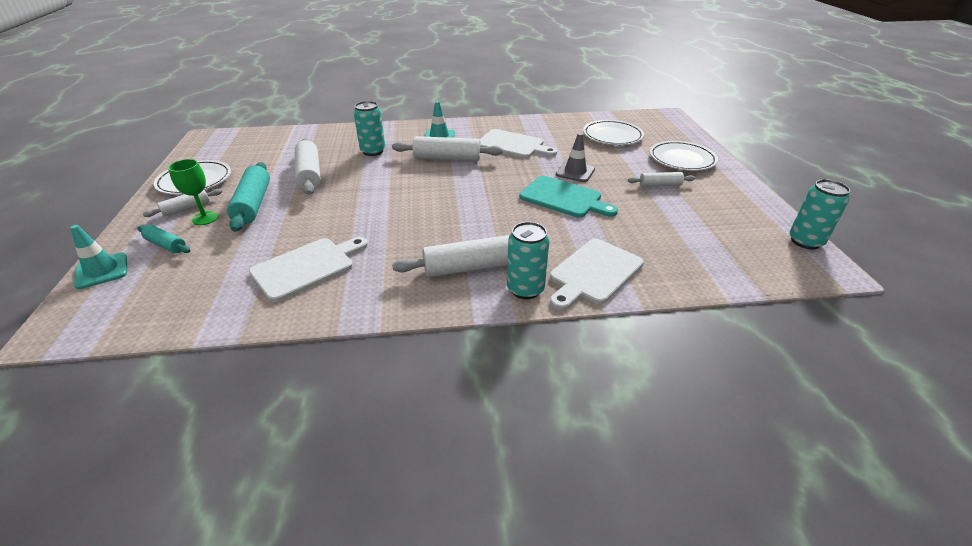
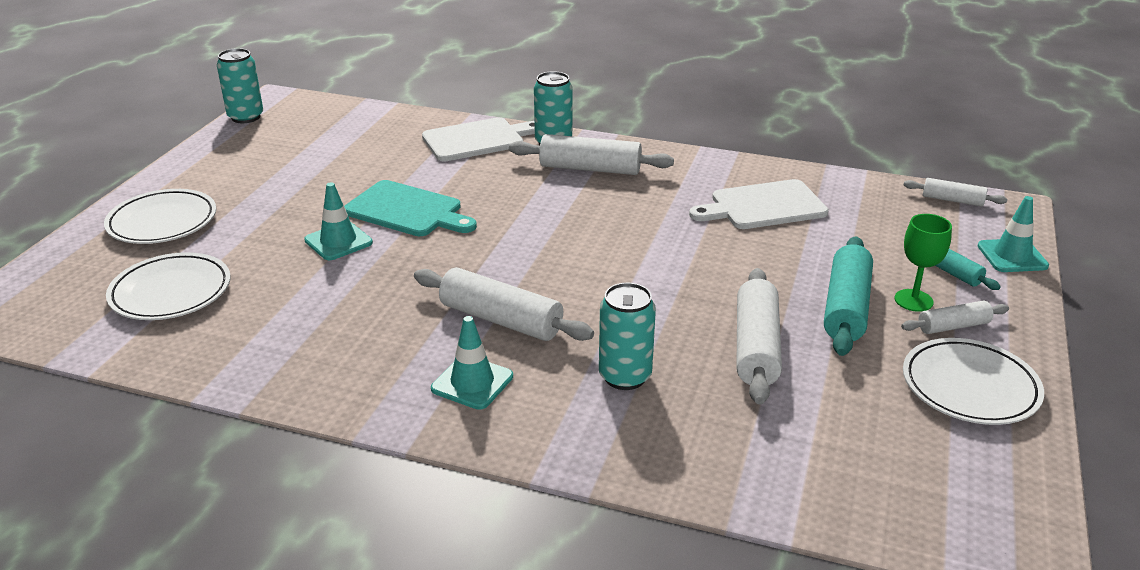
camera: 155 degrees left, 5 degrees down
white cutting board [480,129,557,158] -> none
turquoise cutting board [519,176,618,218] -> turquoise cutting board turned 150 degrees clockwise [344,180,477,236]
grey traffic cone [556,133,595,182] -> turquoise traffic cone [304,182,373,260]
white rolling pin [628,172,696,187] -> white rolling pin moved to [904,178,1007,207]

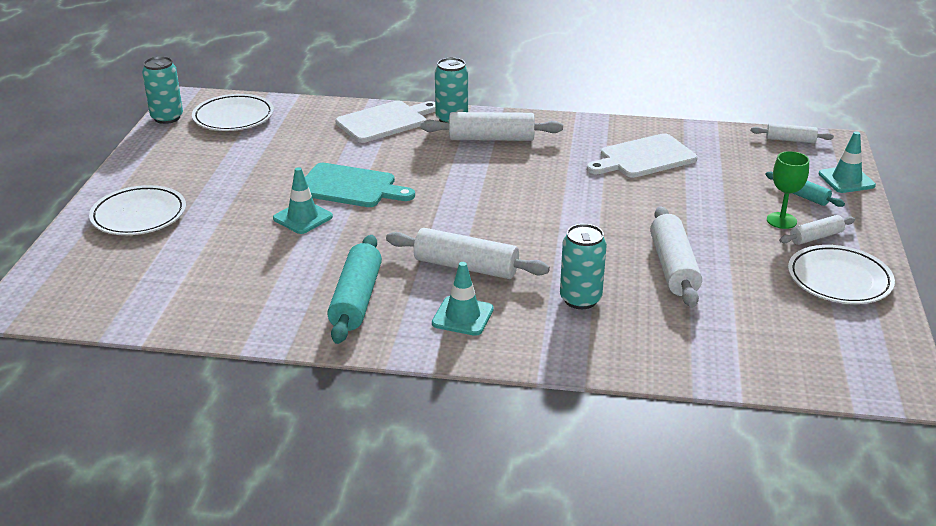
camera: 10 degrees left, 0 degrees up
white plate [106,252,231,320] -> white plate moved to [192,94,274,131]
turquoise rolling pin [824,236,873,356] -> turquoise rolling pin moved to [327,235,382,344]

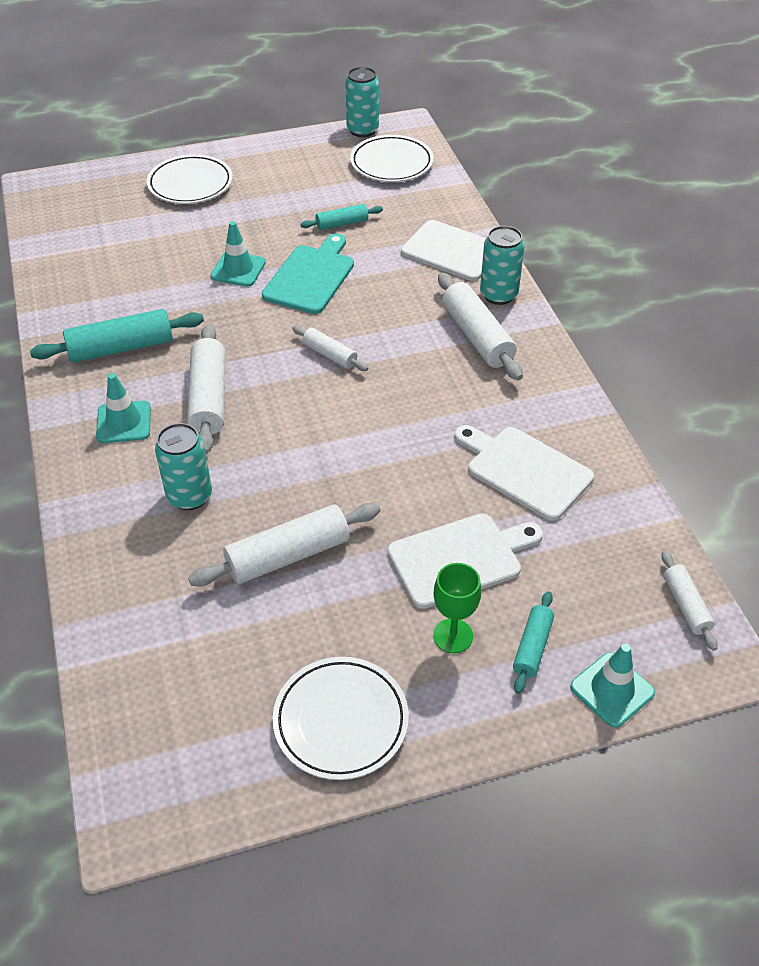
camera: 65 degrees right, 15 degrees up
turquoise cutting board [305,163,415,207] -> turquoise cutting board turned 150 degrees counterclockwise [262,233,354,314]
white rolling pin [779,215,855,245] -> white rolling pin moved to [292,326,369,371]
none -> turquoise rolling pin [300,204,383,230]
none -> white cutting board [387,513,543,609]

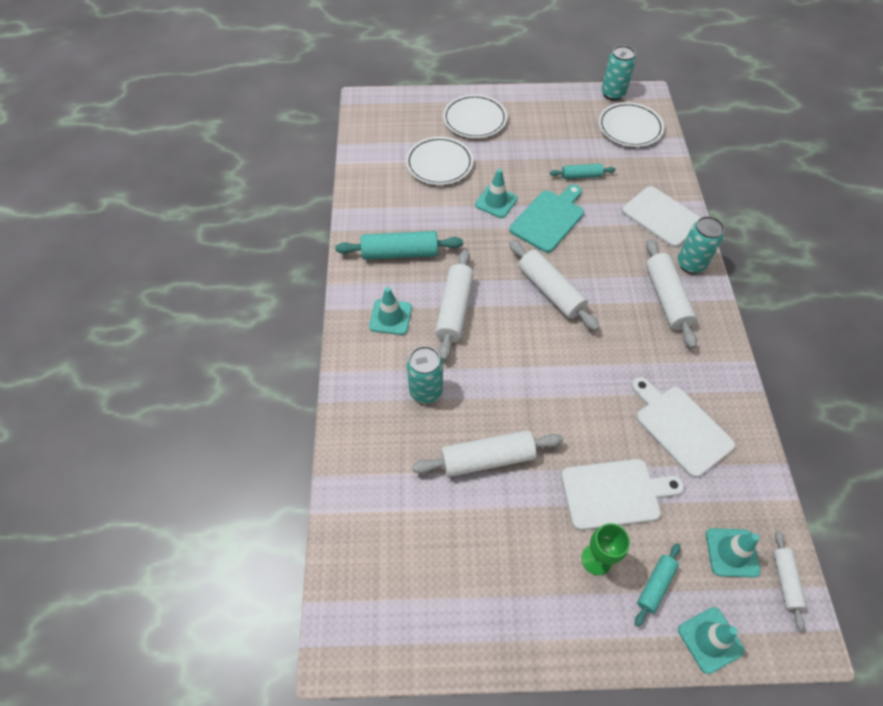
camera: 15 degrees right, 10 degrees up
white plate [273,657,409,780] -> white plate moved to [406,137,473,185]
white rolling pin [292,326,369,371] -> white rolling pin [509,240,599,331], size x1.77
none -> turquoise traffic cone [706,528,760,578]

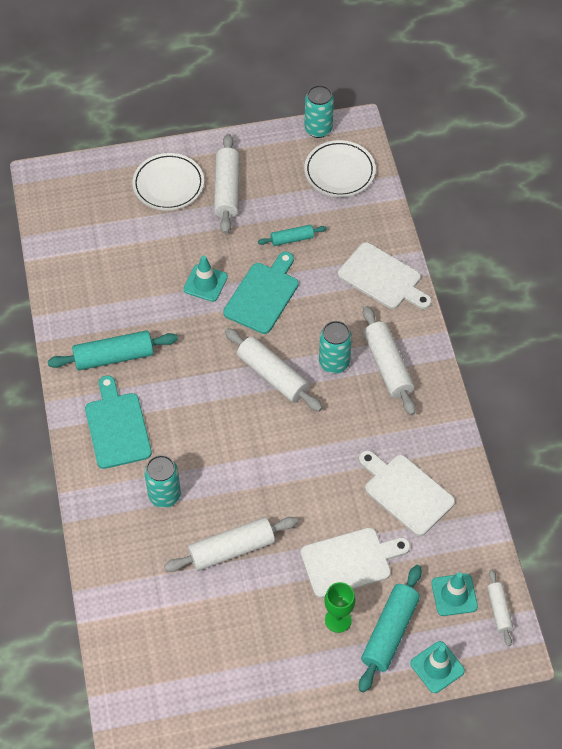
camera: 10 degrees left, 0 degrees up
turquoise traffic cone [369,287,412,335] -> turquoise cutting board [85,375,152,469]
white plate [406,137,473,185] -> none
white rolling pin [435,249,474,361] -> white rolling pin moved to [214,134,240,234]
turquoise rolling pin [635,543,680,627] -> turquoise rolling pin [359,565,422,693], size x1.77
turquoise can [677,216,724,274] -> turquoise can moved to [319,321,352,374]

